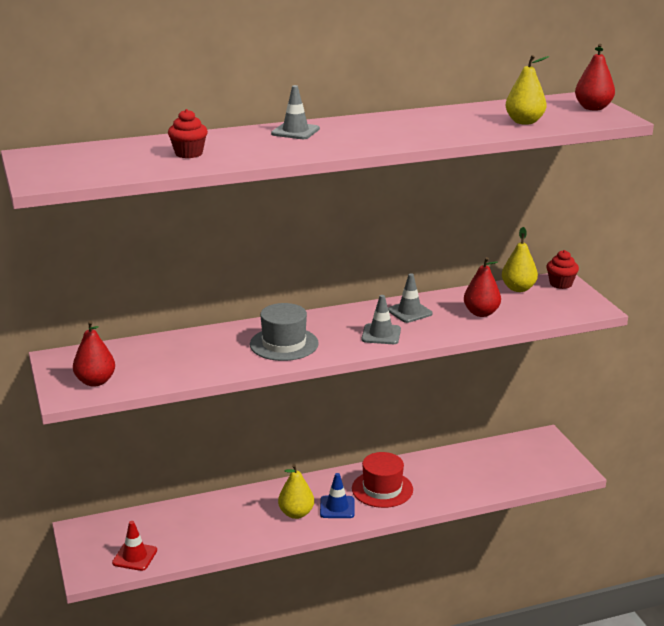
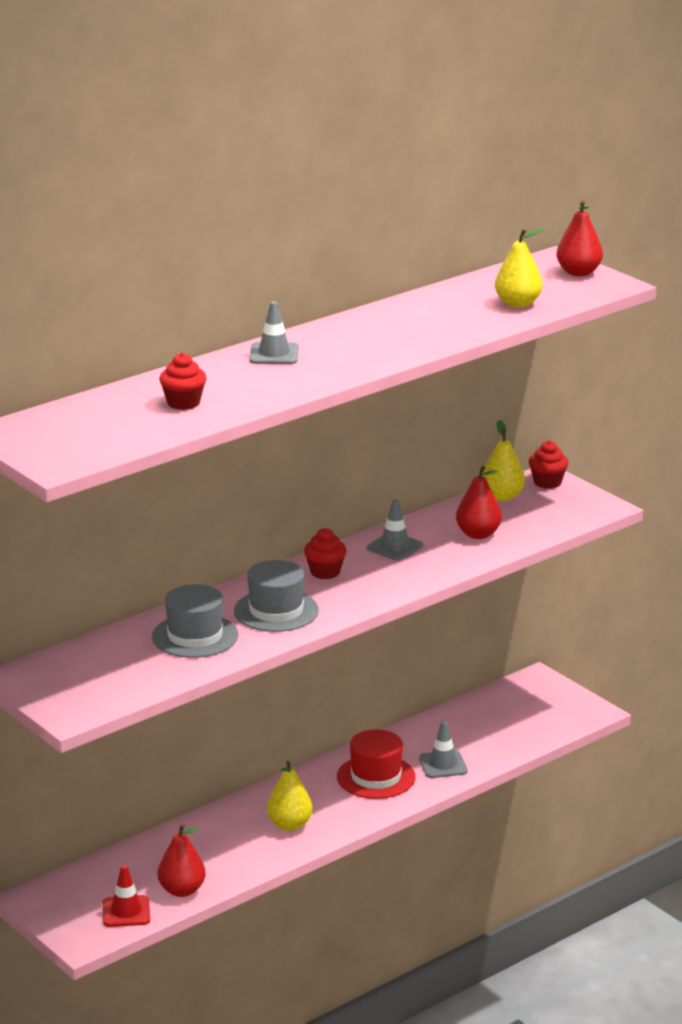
camera: 20 degrees left, 0 degrees up
red pear [73,321,115,386] -> red pear moved to [158,824,206,897]
blue traffic cone [320,473,355,518] -> none
grey traffic cone [362,295,401,344] -> grey traffic cone moved to [419,721,468,778]
none -> grey hat [152,584,238,658]
none -> red cupcake [304,528,347,579]

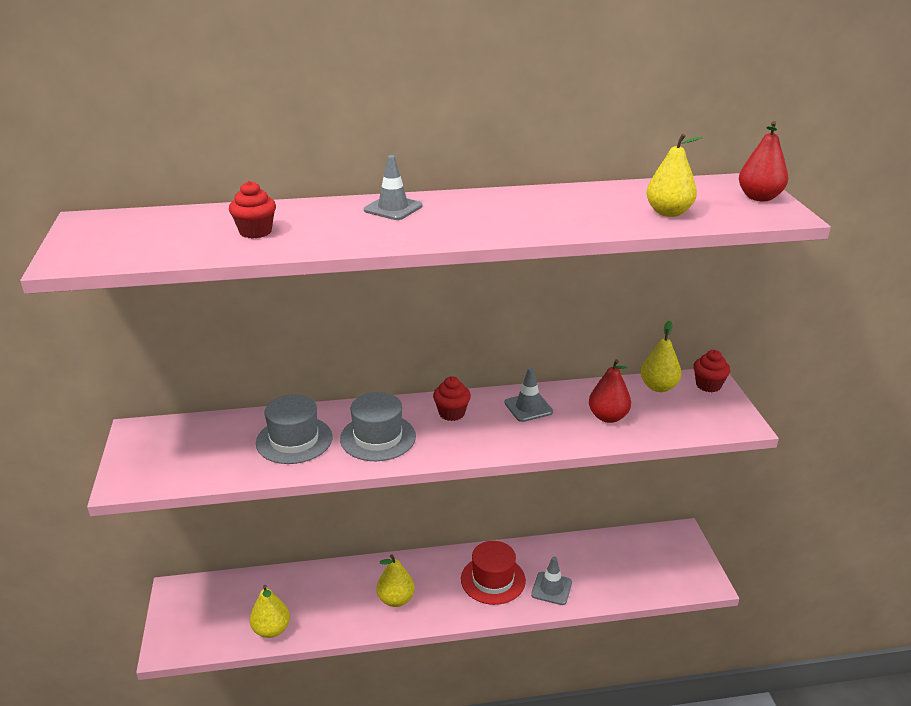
camera: 30 degrees right, 5 degrees up
red traffic cone [103,865,150,927] -> none
red pear [158,824,206,897] -> yellow pear [250,585,290,638]

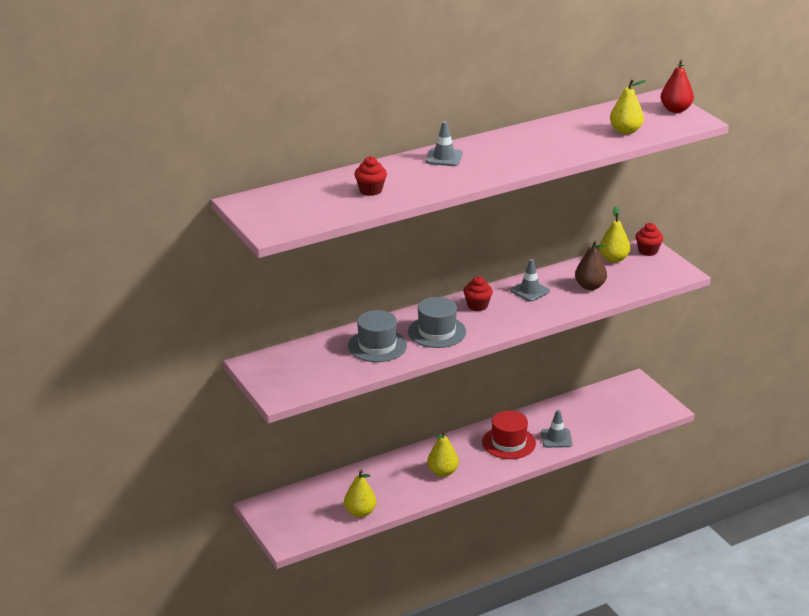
camera: 20 degrees left, 0 degrees up
red pear [589,359,631,423] -> brown pear [575,241,607,290]

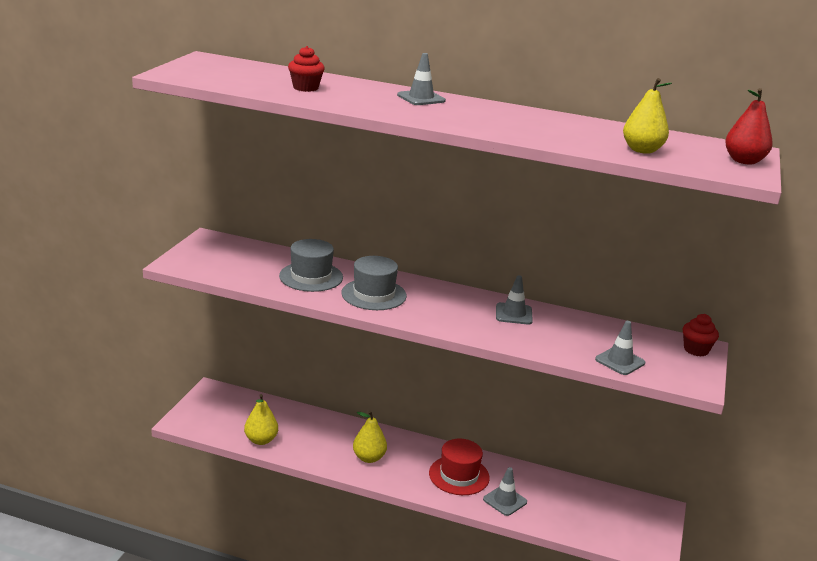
camera: 45 degrees right, 5 degrees down
red cupcake [463,276,493,311] -> none
brown pear [575,241,607,290] -> none
yellow pear [599,206,630,263] -> none
none -> grey traffic cone [595,321,645,375]

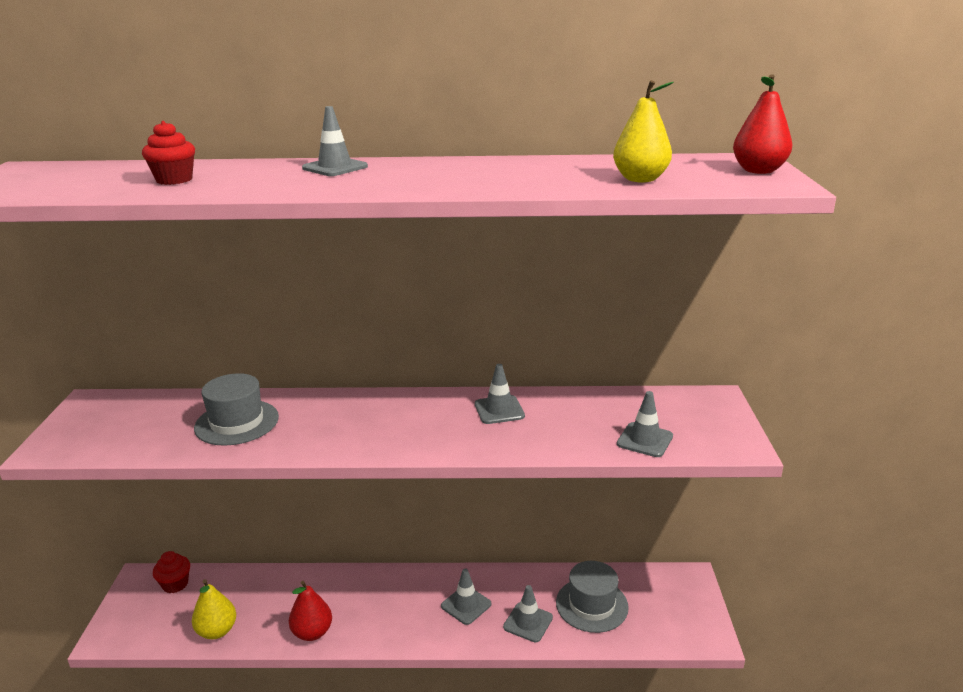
camera: 15 degrees left, 0 degrees up
grey hat [341,256,407,310] -> grey hat moved to [556,561,629,633]
yellow pear [353,411,387,463] -> none
red hat [429,439,490,495] -> grey traffic cone [441,569,491,625]
red cupcake [683,314,719,357] -> red cupcake moved to [153,551,190,593]
none -> red pear [289,581,332,641]

